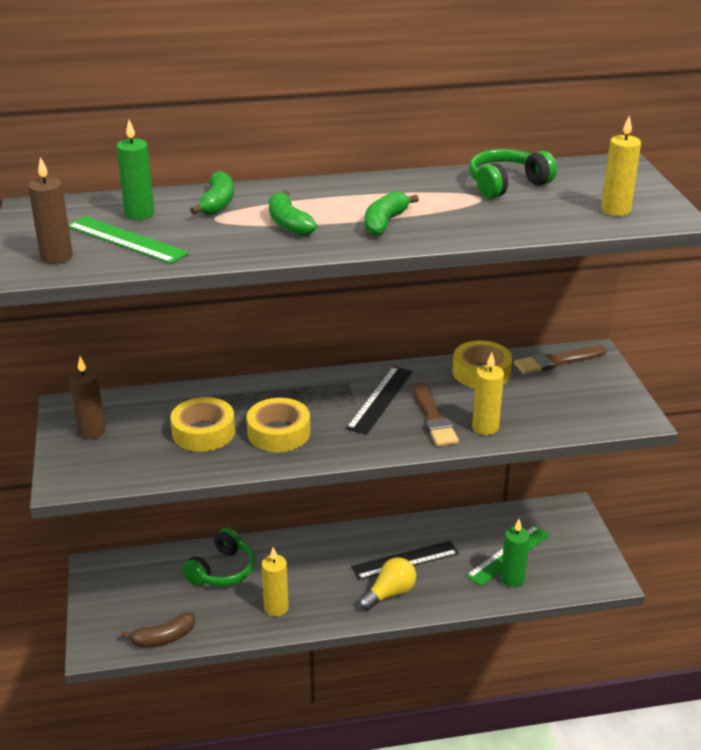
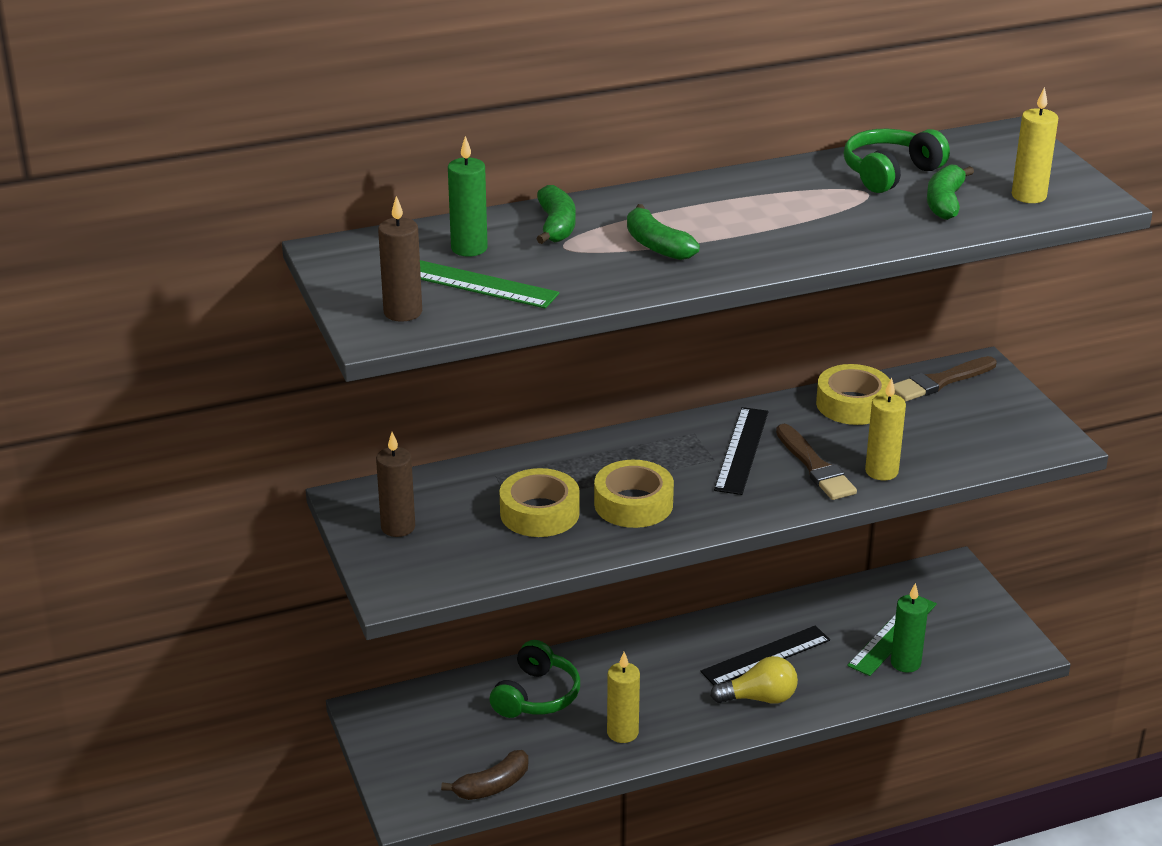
camera: 10 degrees left, 0 degrees up
yellow light bulb [359,557,416,611] -> yellow light bulb turned 45 degrees clockwise [710,656,798,704]
green banana [365,191,419,236] -> green banana moved to [927,164,974,220]

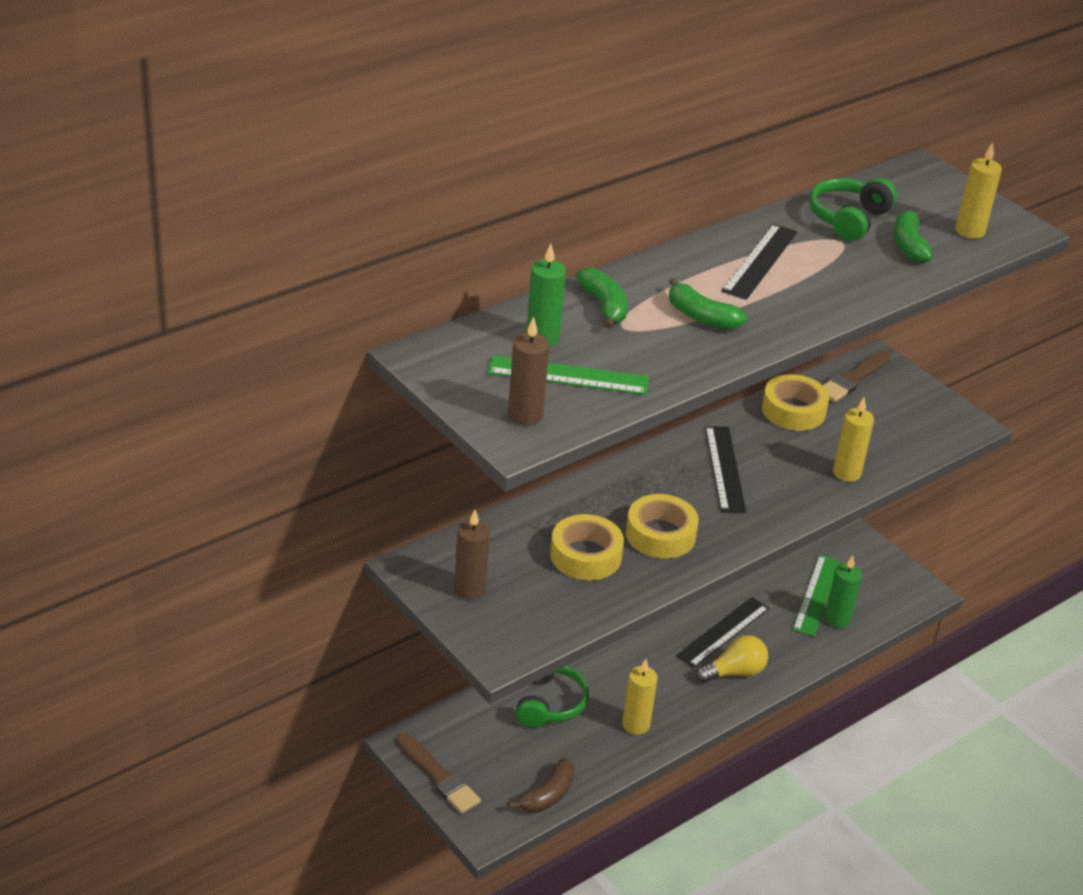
camera: 20 degrees left, 5 degrees up
brown brush [776,424,857,500] -> brown brush moved to [397,733,481,814]
none -> black ruler [721,224,798,300]

